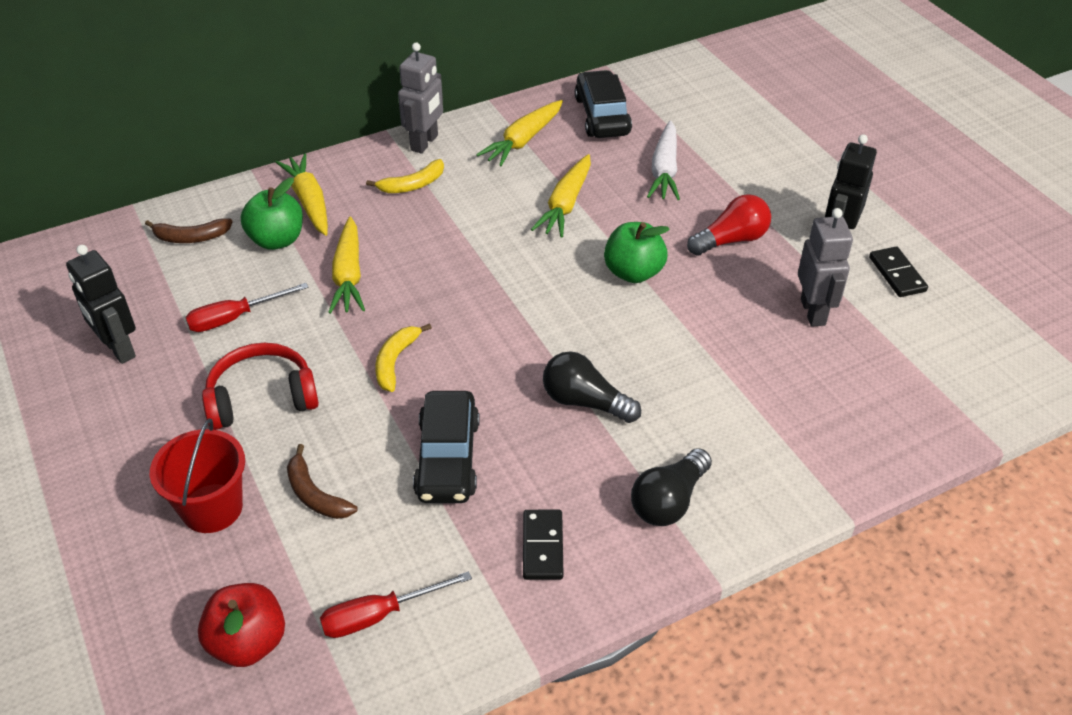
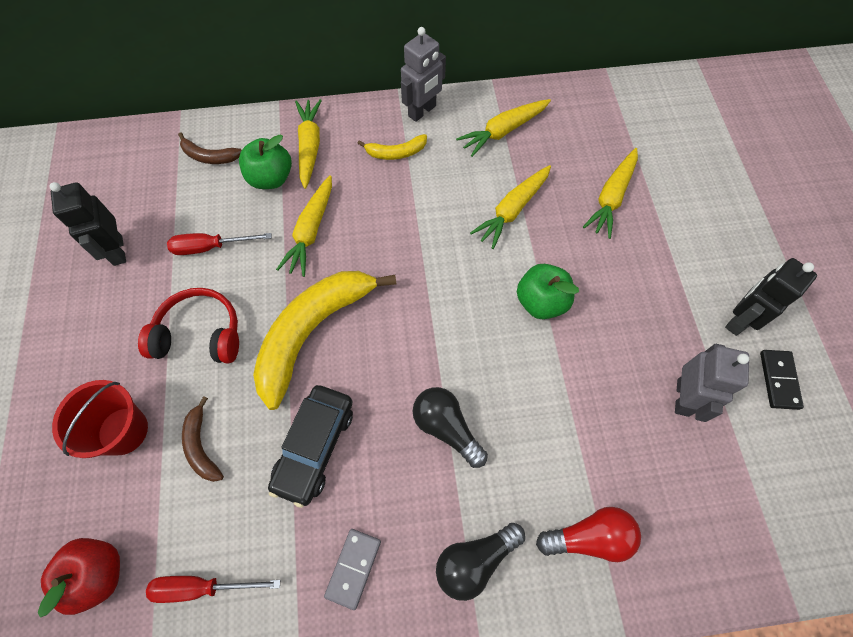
camera: 20 degrees right, 20 degrees up
yellow banana [375,323,432,392] -> yellow banana [253,271,396,410], size x2.20
black domino [523,510,563,580] -> grey domino [324,529,381,610]
black car [575,70,632,138] -> none
white carrot [647,121,680,200] -> yellow carrot [583,148,638,239]
red light bulb [687,194,771,256] -> red light bulb moved to [536,507,641,562]

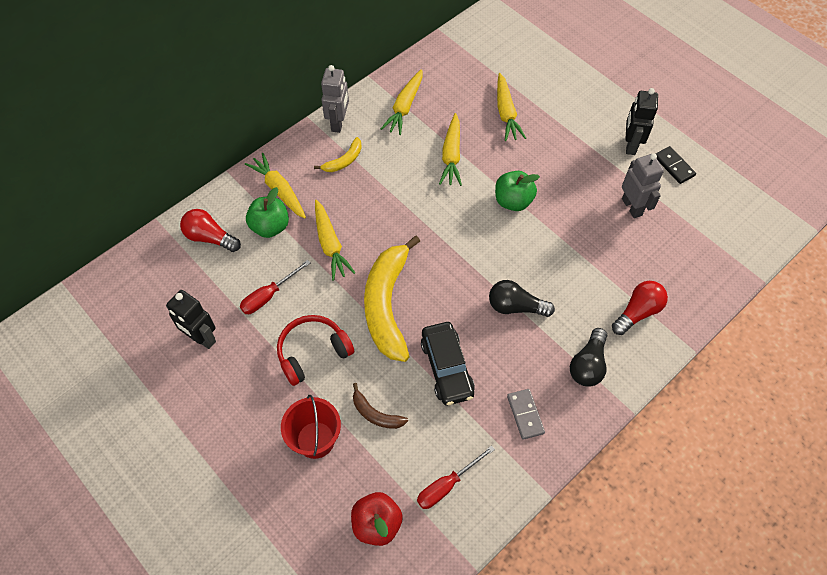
camera: 35 degrees left, 5 degrees down
brown banana [178,132,242,164] -> red light bulb [180,209,241,252]

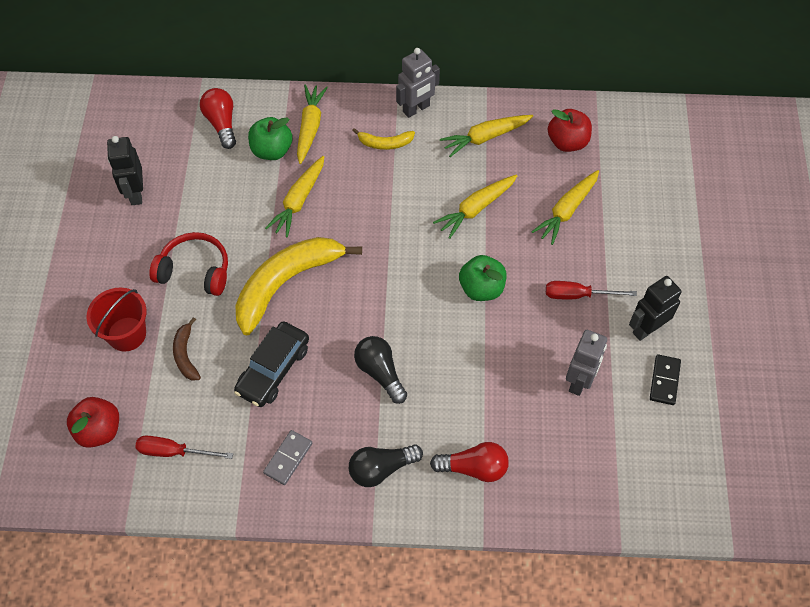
camera: 45 degrees right, 0 degrees up
red screwdriver [240,260,310,314] -> red screwdriver moved to [546,281,637,299]
none -> red apple [548,109,592,152]

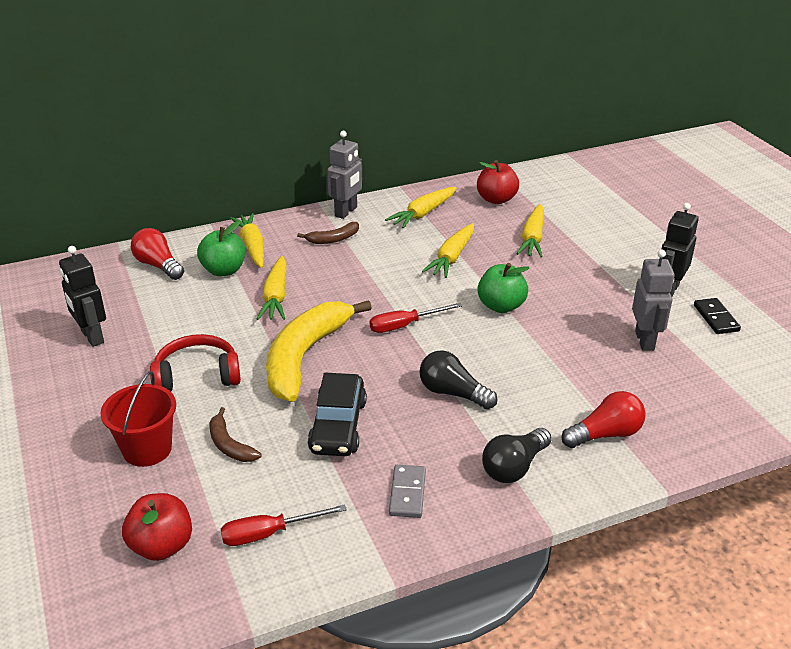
camera: 25 degrees left, 25 degrees down
yellow banana [352,128,415,150] -> brown banana [297,222,359,244]
red screwdriver [546,281,637,299] -> red screwdriver moved to [370,303,462,333]

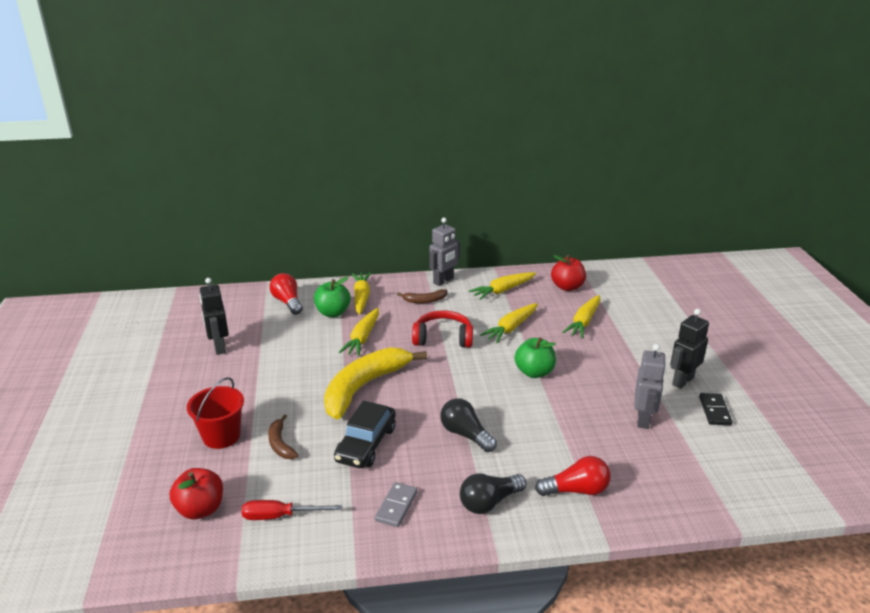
camera: 15 degrees right, 5 degrees down
red headphones [150,334,241,392] -> red headphones moved to [412,310,473,348]
red screwdriver [370,303,462,333] -> none

